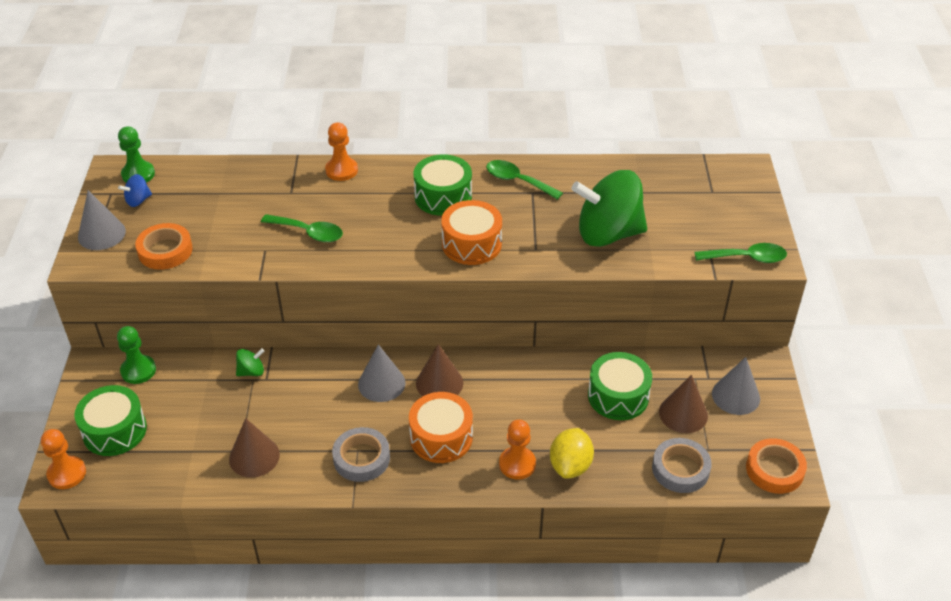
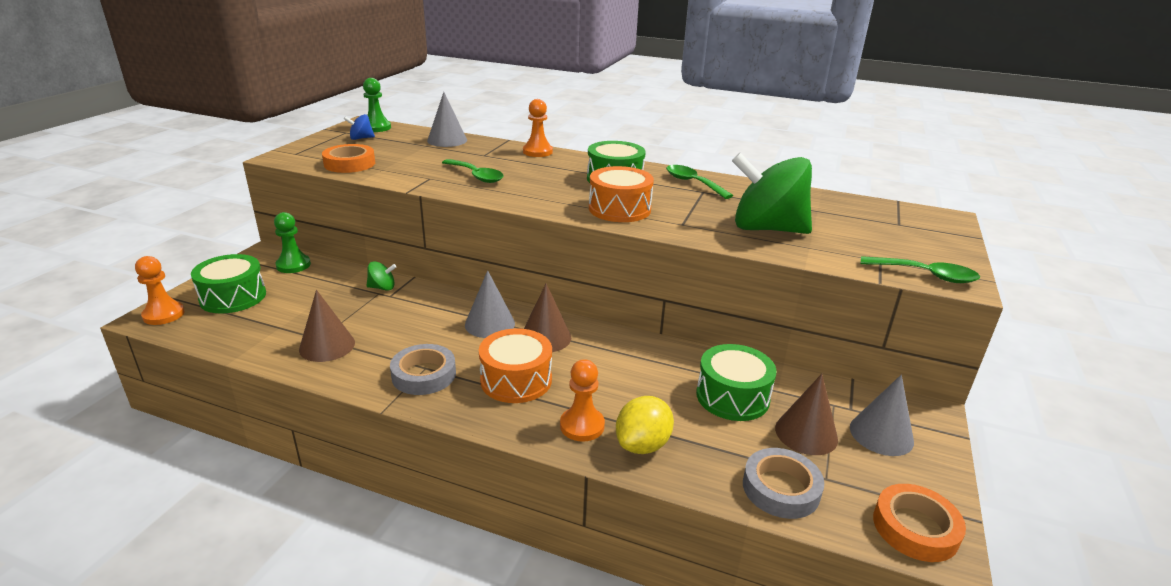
camera: 20 degrees right, 15 degrees down
grey cone [78,190,126,250] -> grey cone moved to [427,92,467,147]

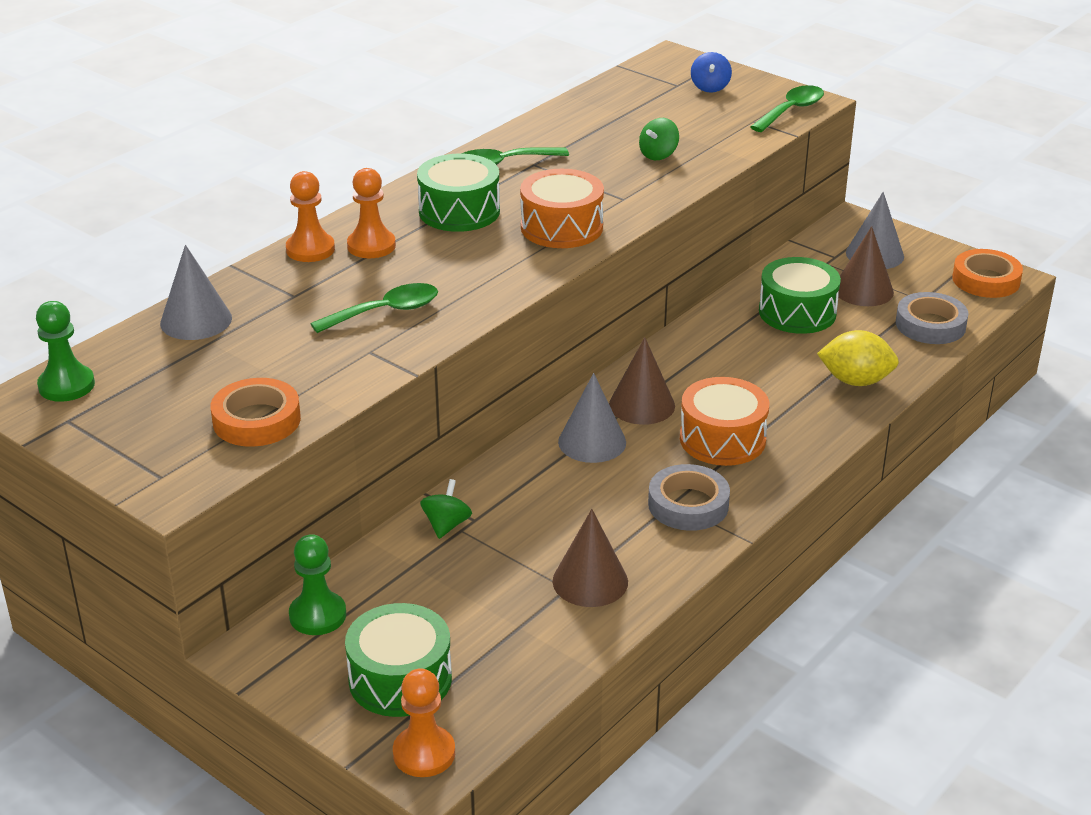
camera: 70 degrees left, 5 degrees up
blue spinning top [344,114,375,140] -> blue spinning top moved to [691,52,732,93]
orange pawn [560,359,605,442] -> orange pawn moved to [347,168,396,258]
yellow lemon [616,396,674,454] -> yellow lemon turned 45 degrees counterclockwise [817,330,899,386]
green spinning top [732,153,812,234] -> green spinning top [639,118,679,160], size x0.41

